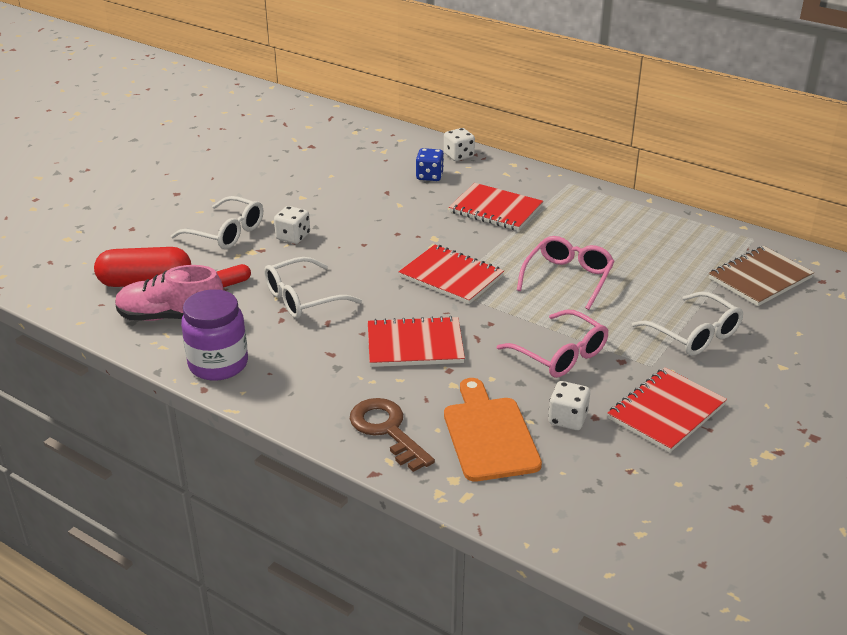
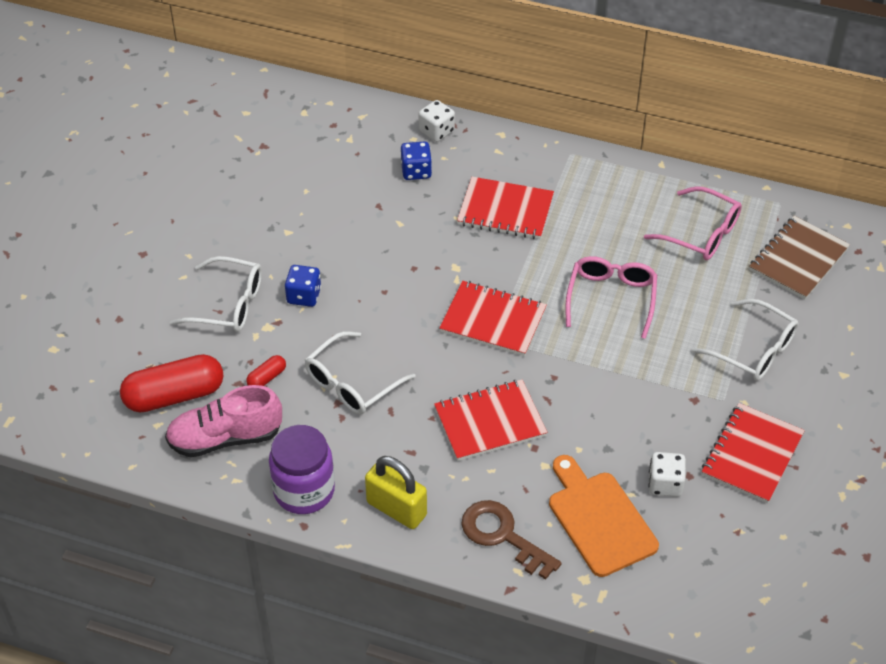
camera: 15 degrees left, 15 degrees up
white dice [274,206,310,244] -> blue dice [285,265,321,307]
pink glasses [497,309,608,378] -> pink glasses moved to [644,186,742,260]
none -> yellow padlock [365,456,427,529]

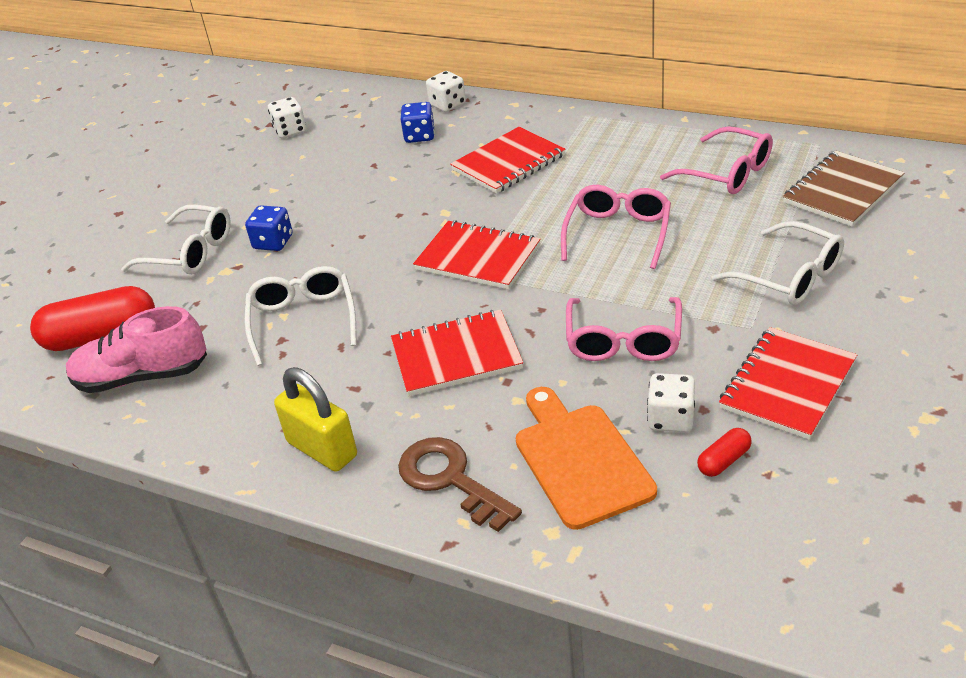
camera: 10 degrees right, 10 degrees down
red capsule [246,355,286,386] -> red capsule moved to [697,428,752,477]
purple jar [269,425,335,514] -> none
white glasses [305,331,415,415] -> white glasses turned 120 degrees clockwise [245,266,357,366]
red notebook [457,177,554,239] -> red notebook turned 60 degrees counterclockwise [450,127,566,194]
none -> white dice [268,97,306,138]
none -> pink glasses [566,297,682,361]

